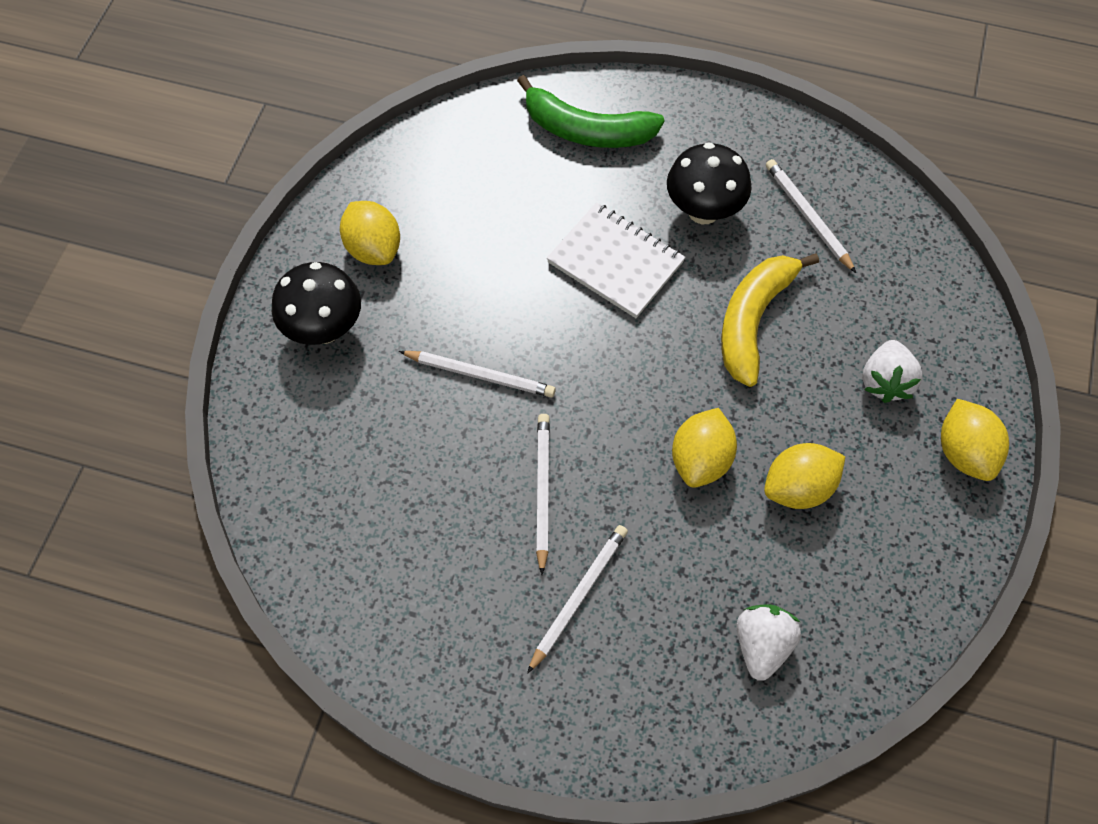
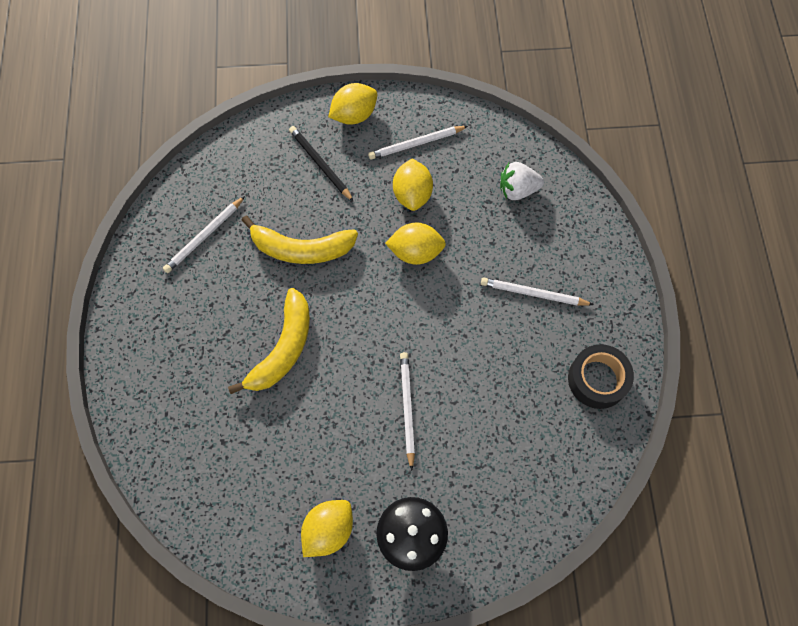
camera: 110 degrees left, 5 degrees up
green banana [517,75,665,148] -> none
white pencil [536,414,550,575] -> white pencil moved to [368,126,468,160]
white notebook [547,202,686,318] -> yellow banana [228,288,310,394]
black mushroom [667,142,752,224] -> none
yellow lemon [764,443,845,509] -> yellow lemon turned 45 degrees clockwise [393,159,433,211]
white strawberry [862,340,923,403] -> black pencil [289,126,354,202]
none -> black tape [568,344,634,409]

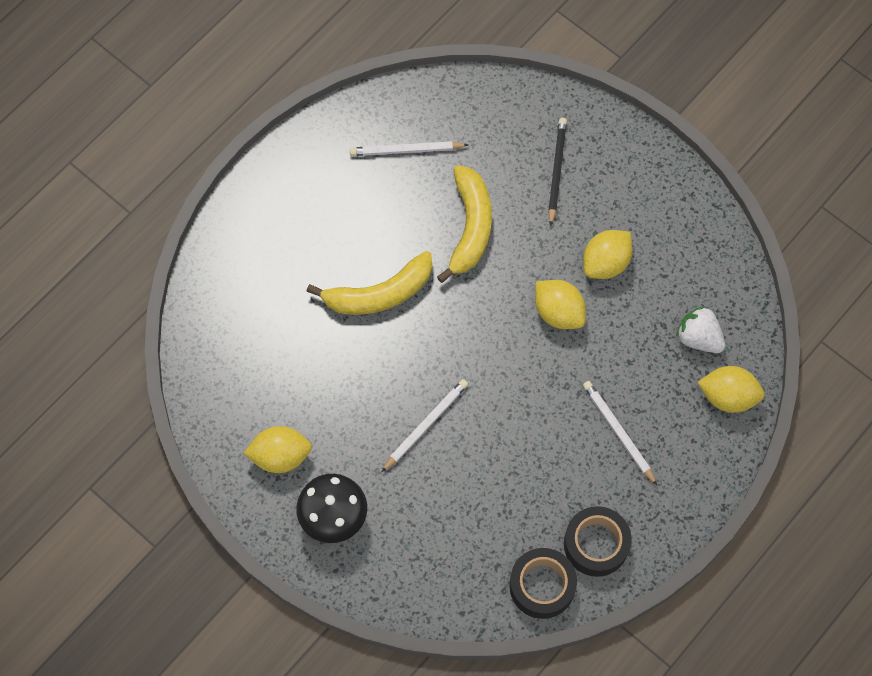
camera: 45 degrees right, 0 degrees up
yellow banana [241,215,358,264] -> yellow banana turned 135 degrees counterclockwise [437,165,492,283]
yellow lemon [328,83,377,125] -> yellow lemon moved to [698,366,765,413]
white pencil [368,126,468,160] -> none
none -> black tape [509,548,577,619]

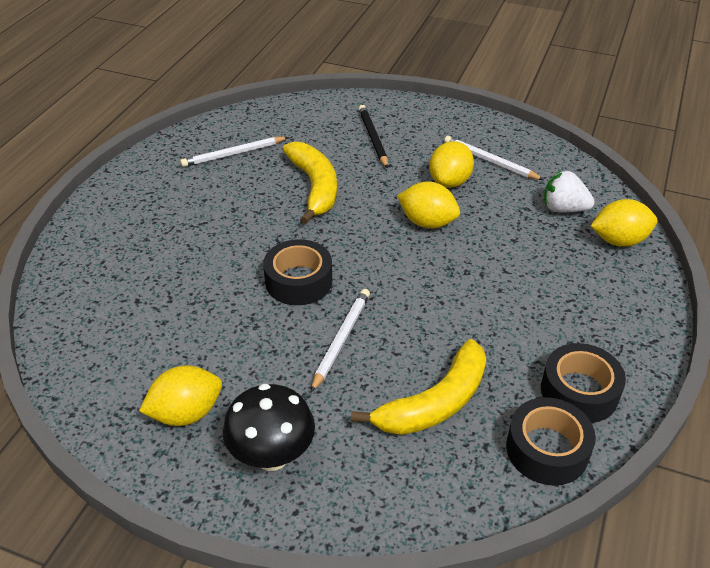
camera: 20 degrees left, 25 degrees down
yellow banana [306,251,433,315] -> yellow banana moved to [351,339,486,435]
white pencil [583,381,657,485] -> white pencil moved to [444,136,544,180]
none -> black tape [263,239,332,305]

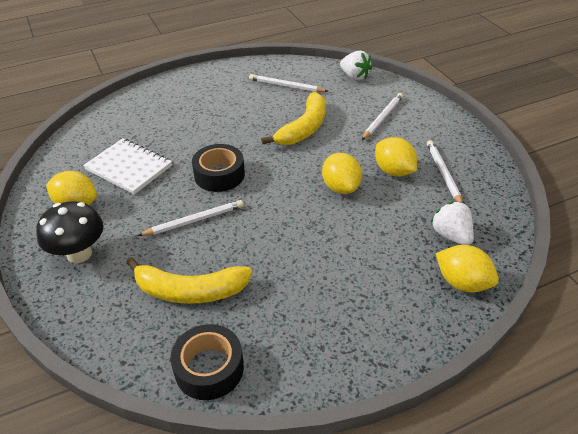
camera: 45 degrees right, 0 degrees up
black pencil [359,105,388,169] -> white pencil [362,93,403,140]
yellow lemon [429,141,474,188] -> yellow lemon turned 75 degrees clockwise [375,137,417,177]
black tape [541,343,626,423] -> none
none -> white notebook [83,138,172,195]
none -> white strawberry [340,50,372,80]

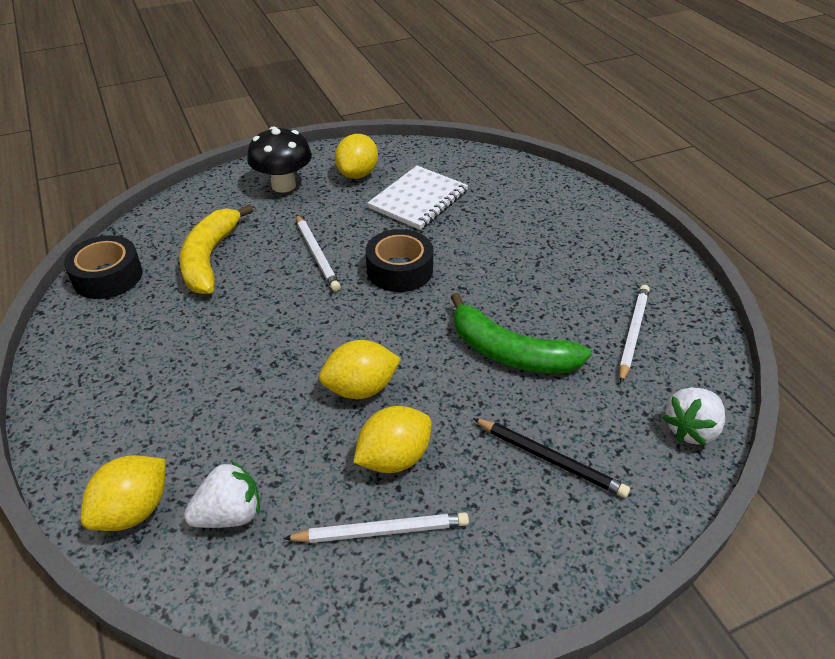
camera: 90 degrees right, 0 degrees up
yellow banana [261,92,326,145] -> green banana [450,293,591,373]
white pencil [362,93,403,140] -> black pencil [473,418,630,498]

